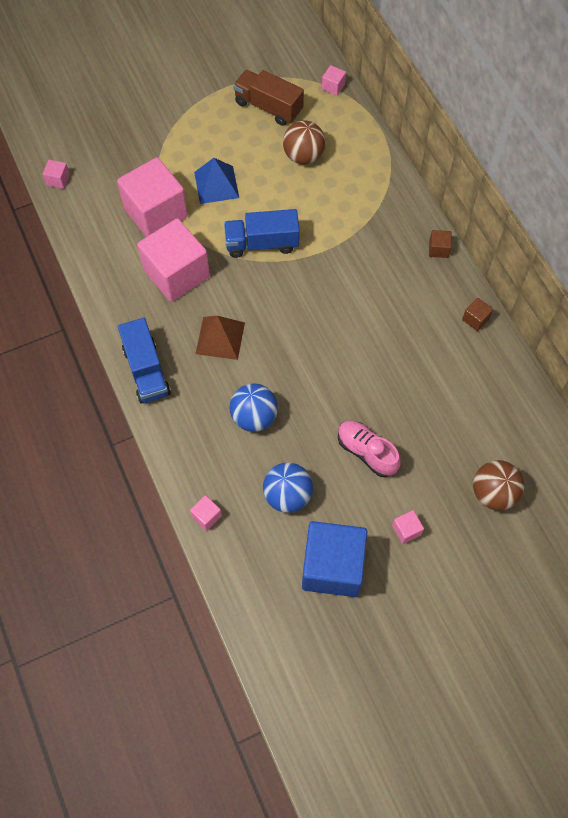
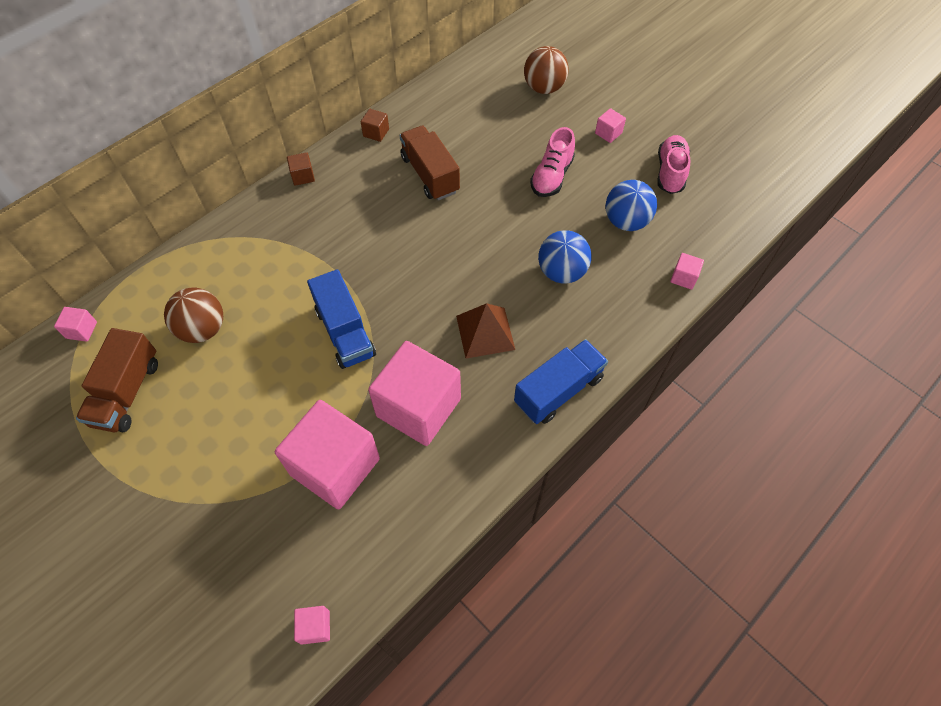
camera: 110 degrees left, 5 degrees down
blue pyramid [194,158,239,204] -> none
blue cube [302,521,367,597] -> pink shoe [657,135,690,194]
none -> brown truck [399,125,460,200]

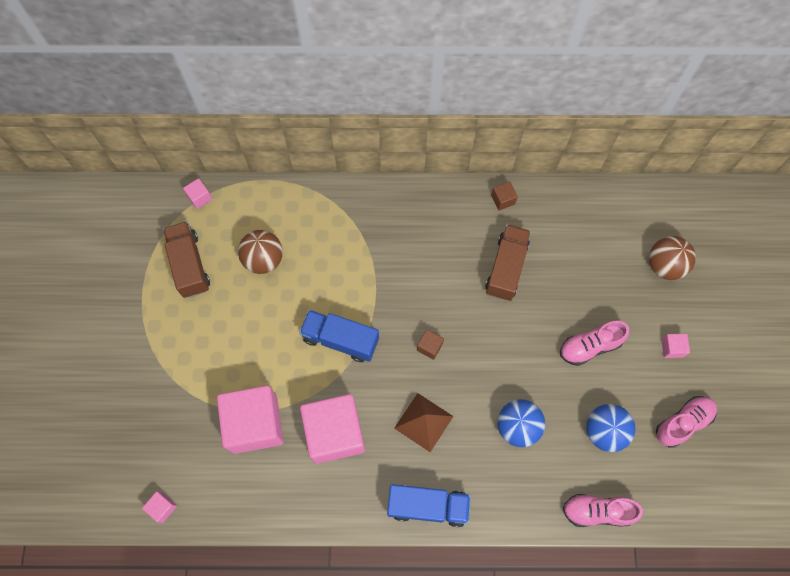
camera: 45 degrees right, 10 degrees up
brown truck [76,328,158,432] -> brown truck turned 105 degrees clockwise [163,221,210,298]
brown cube [287,152,315,186] -> brown cube moved to [417,329,444,360]
blue truck [307,269,376,369] -> blue truck turned 90 degrees clockwise [299,310,379,362]
pink cube [670,253,704,290] -> pink shoe [563,494,643,527]

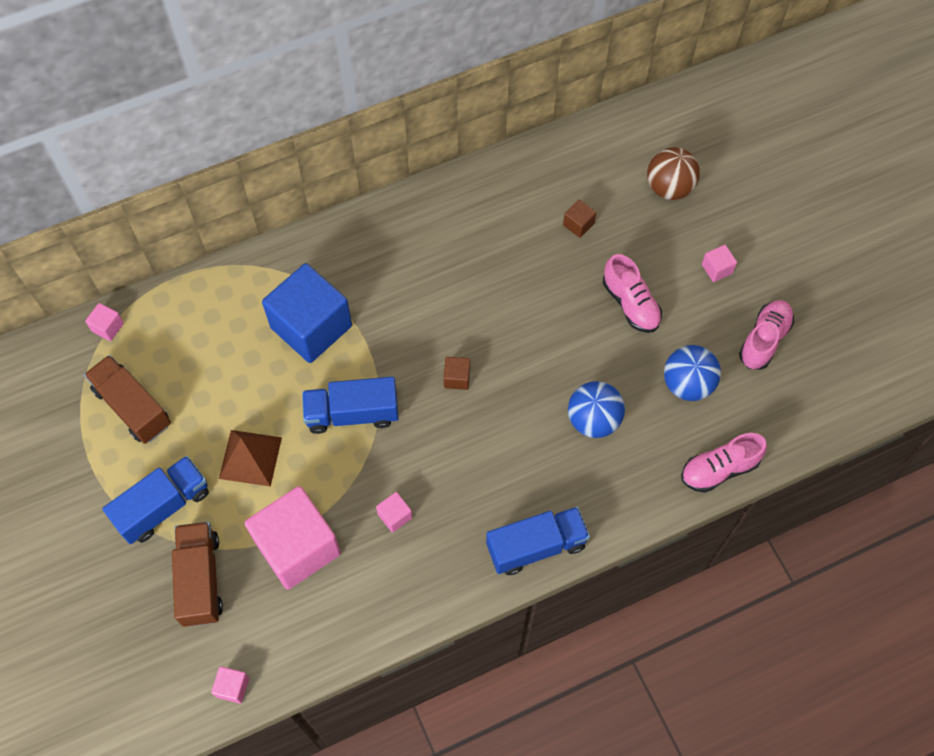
camera: 25 degrees left, 5 degrees down
brown ball [238,230,283,274] -> none
pink cube [300,394,365,464] -> pink cube [376,492,412,533], size x0.40
brown pyramid [394,393,454,452] -> brown pyramid moved to [219,430,282,487]
brown truck [485,224,531,301] -> brown truck moved to [172,522,223,627]
brown cube [491,181,518,211] -> brown cube moved to [563,199,596,238]
pink shoe [560,321,630,366] -> pink shoe turned 75 degrees counterclockwise [603,254,662,333]
none -> blue truck [102,456,209,544]
none -> blue cube [262,263,352,363]

